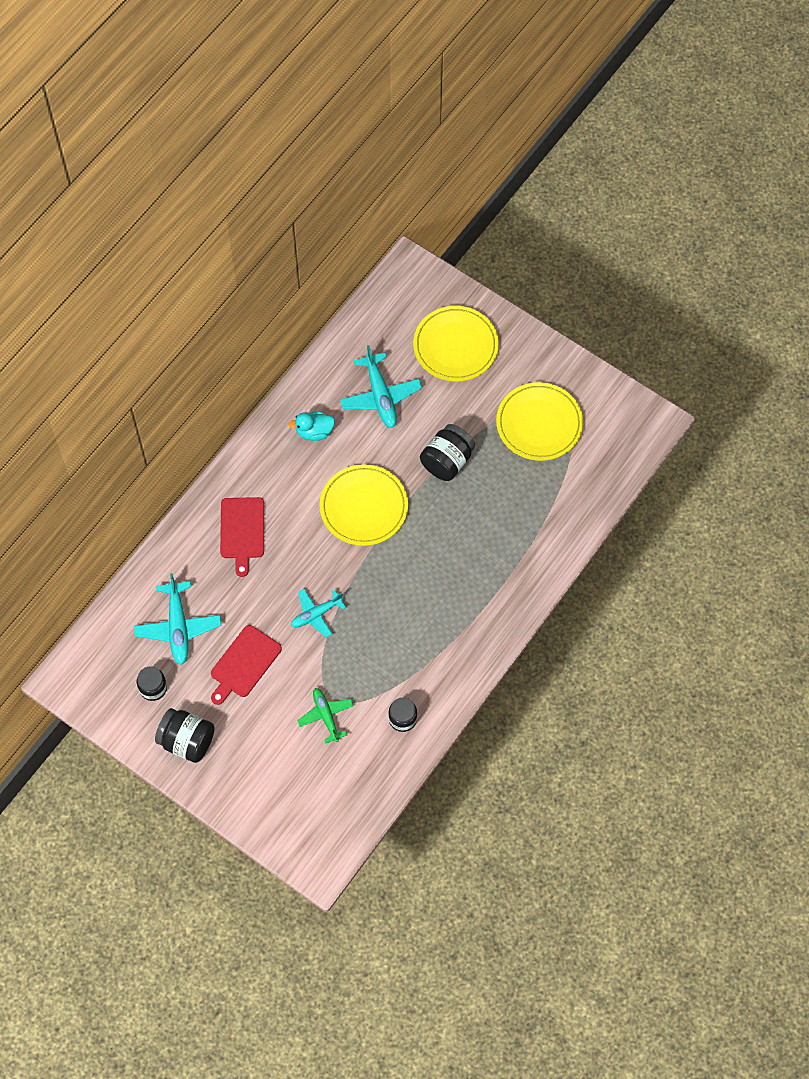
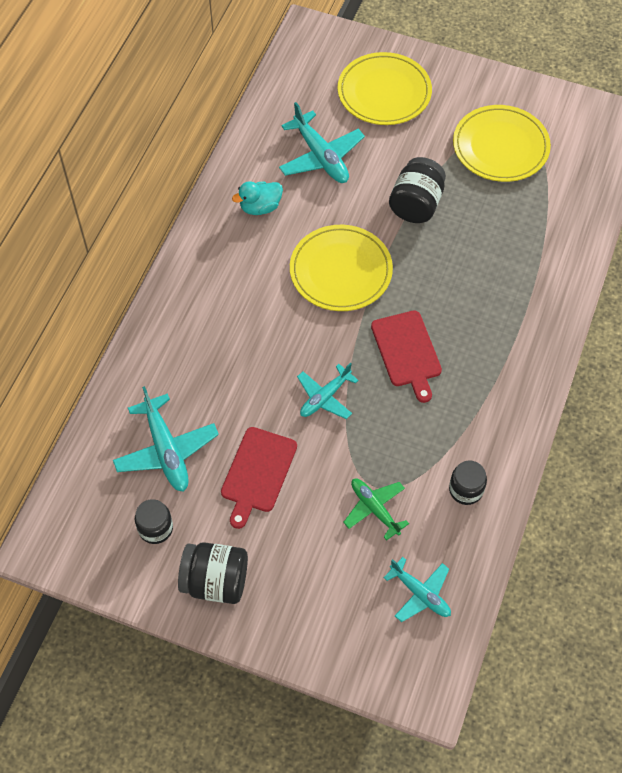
camera: 15 degrees left, 5 degrees down
red cutting board [220,497,264,577] -> red cutting board moved to [371,310,442,403]
none -> turquoise plane [384,557,451,622]

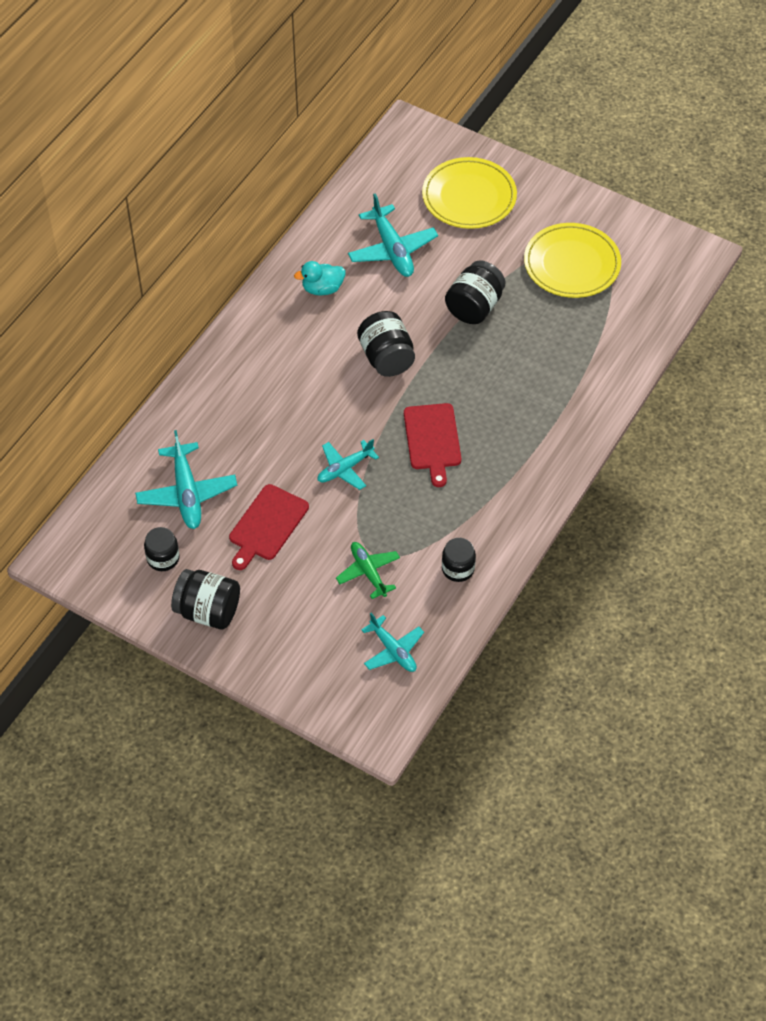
camera: 10 degrees right, 5 degrees down
yellow plate [290,225,393,311] -> black jar [357,311,415,377]

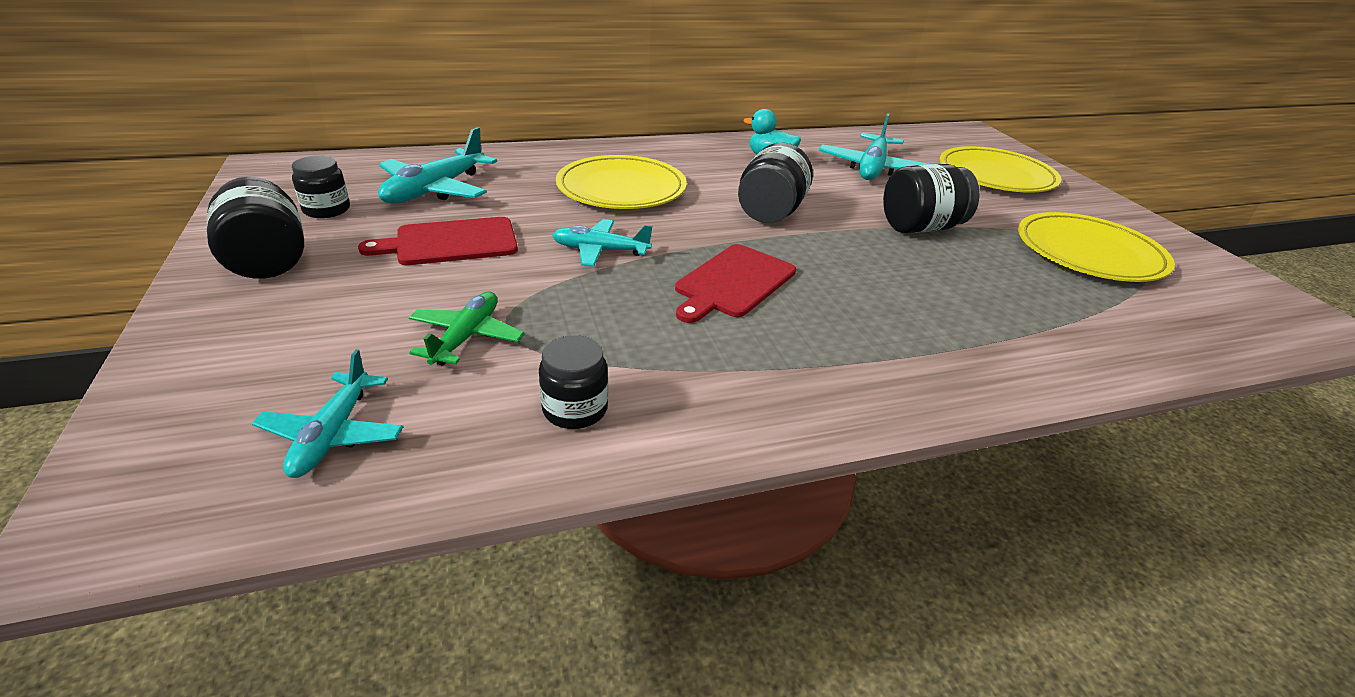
camera: 40 degrees right, 20 degrees down
none -> yellow plate [556,155,687,209]

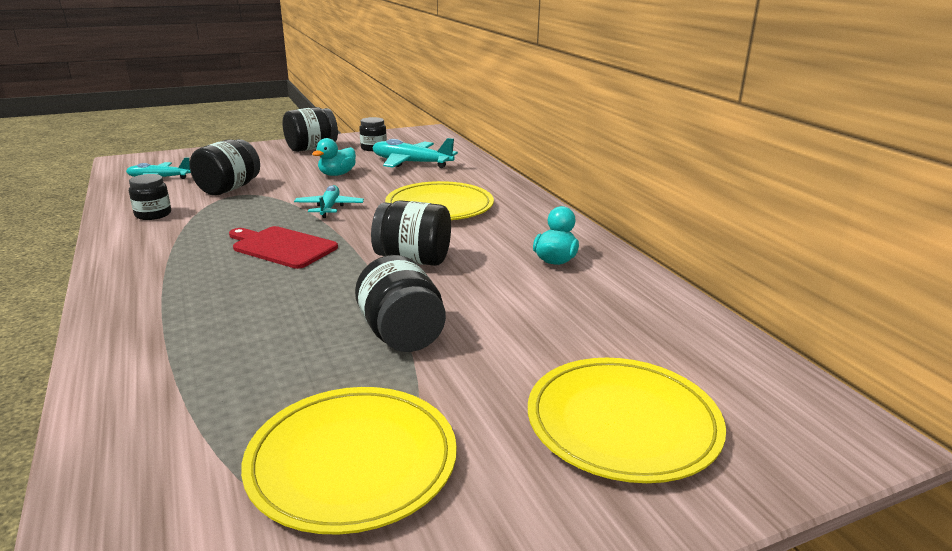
camera: 85 degrees right, 10 degrees down
red cutting board [358,217,518,265] -> turquoise duck [312,138,356,176]
green plane [409,292,525,366] -> black jar [190,139,260,196]
turquoise plane [818,113,929,180] -> none

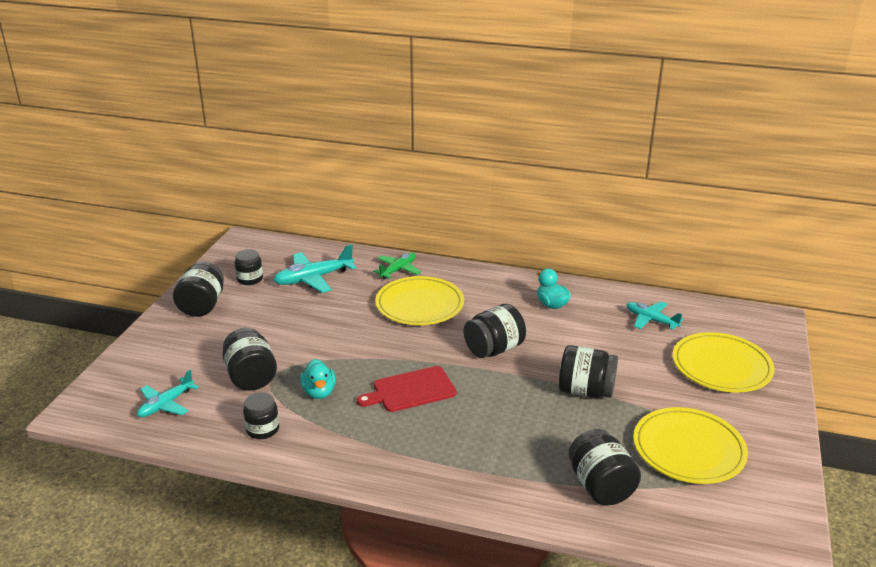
camera: 50 degrees left, 5 degrees up
turquoise plane [294,185,364,218] -> turquoise plane moved to [626,301,683,330]
turquoise duck [312,138,356,176] -> turquoise duck moved to [300,359,336,399]
none -> green plane [373,252,421,279]
none -> black jar [569,429,641,506]

